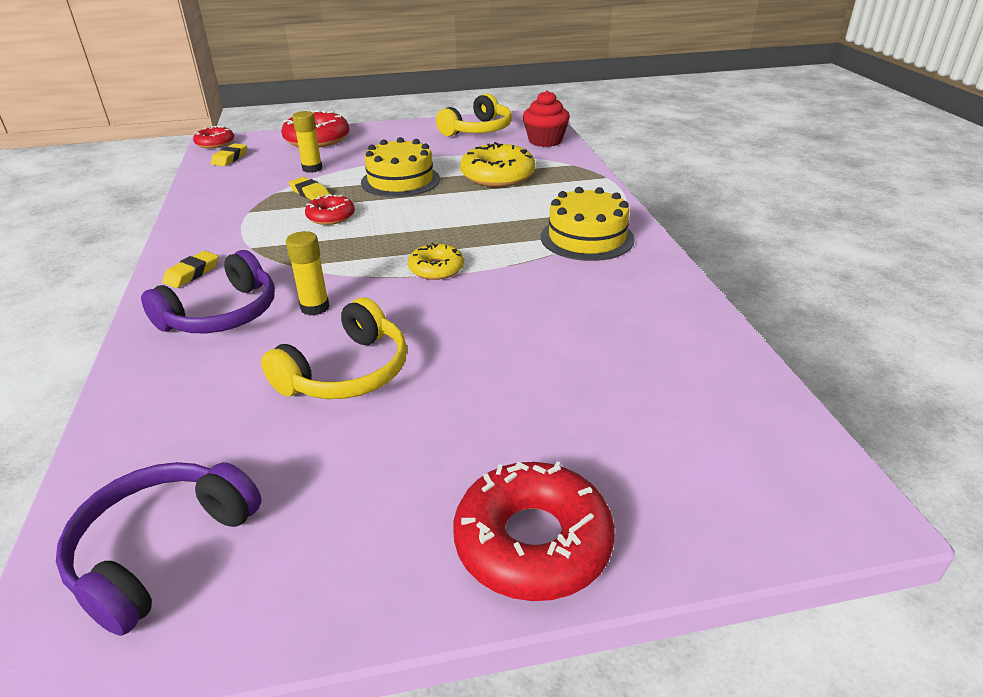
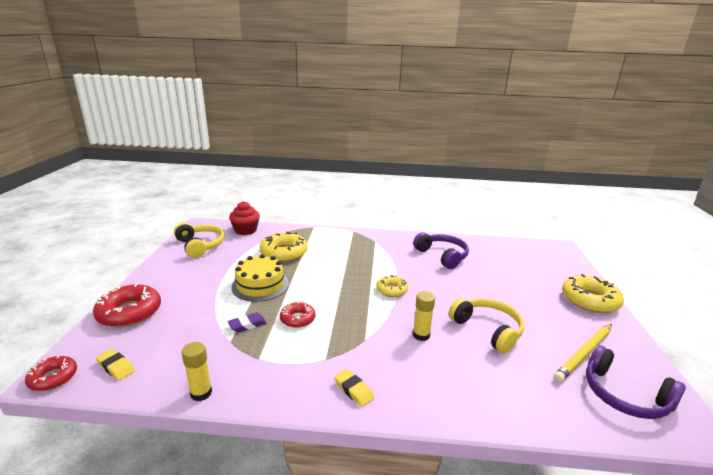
camera: 75 degrees left, 10 degrees down
purple headphones [141,250,275,333] -> purple headphones moved to [413,232,469,269]
yellow eraser [289,177,329,200] -> purple eraser [228,313,267,332]
yellow glue stick [292,111,322,173] -> yellow glue stick moved to [181,342,212,401]
red donut [453,461,615,601] -> yellow donut [562,274,624,313]
yellow cake [541,187,635,261] -> none
none -> yellow pencil [554,324,612,382]

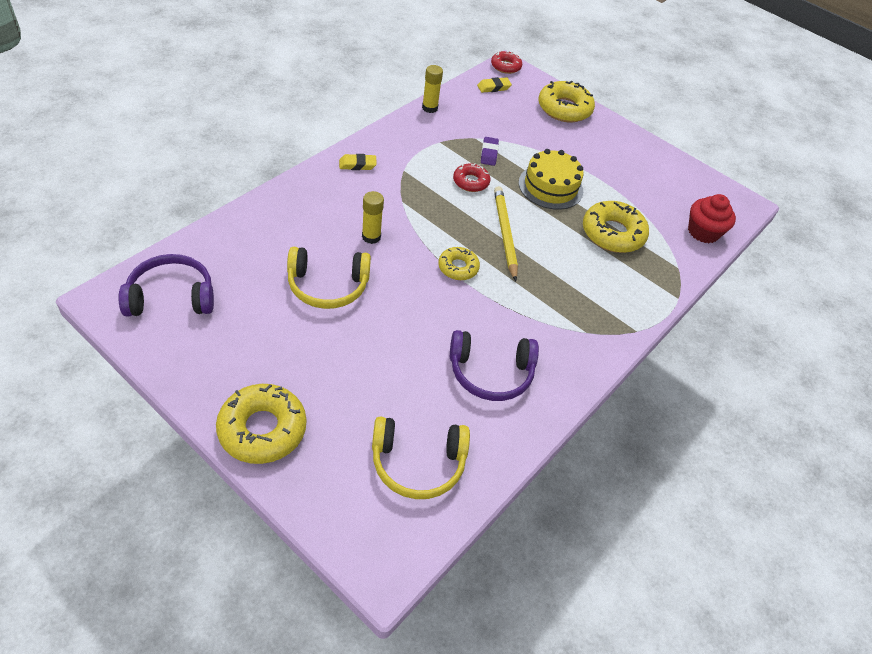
camera: 120 degrees right, 25 degrees up
red donut [93,283,161,327] -> yellow donut [538,80,595,122]
yellow headphones [174,223,225,258] -> yellow headphones moved to [372,417,470,499]
yellow pencil [554,324,612,382] -> yellow pencil moved to [494,186,518,281]

